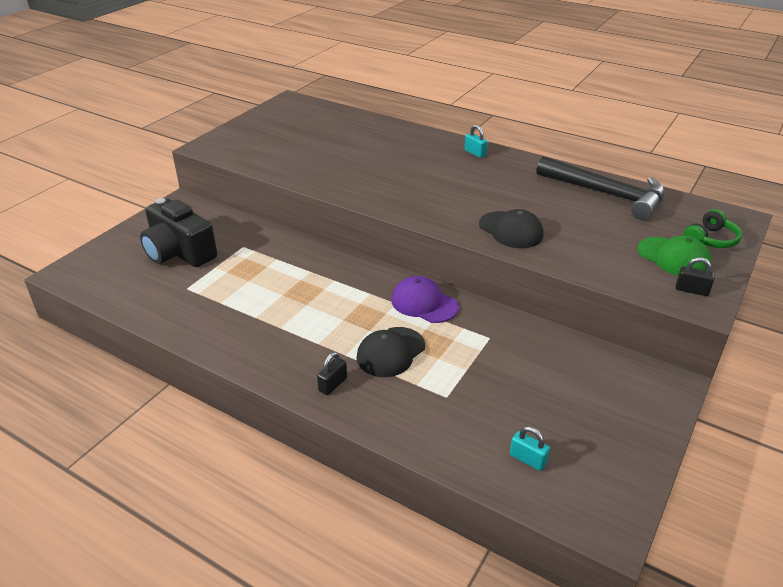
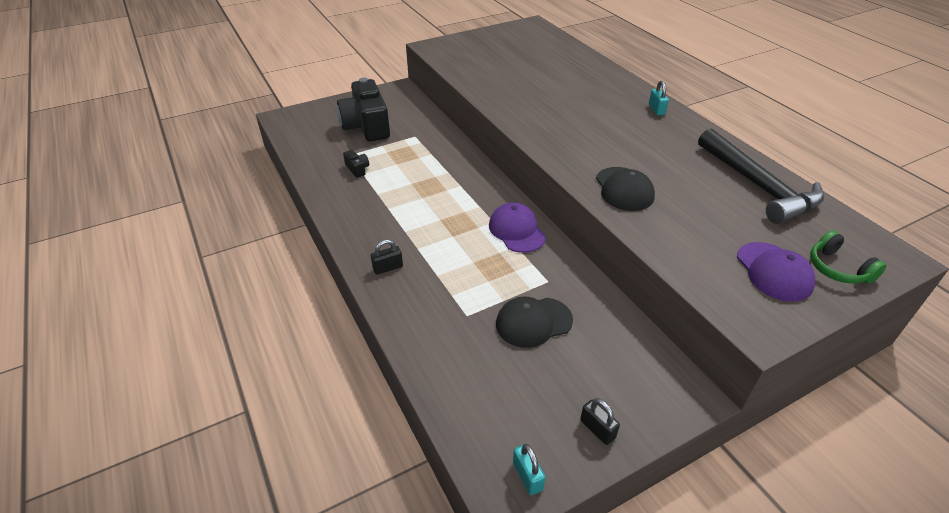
camera: 30 degrees right, 5 degrees up
black cap [356,327,425,377] -> black cap moved to [496,296,573,348]
turquoise padlock [510,426,550,471] -> turquoise padlock moved to [513,444,545,495]
green cap [637,236,712,276] -> purple cap [737,242,815,302]
black padlock [676,257,715,296] -> black padlock moved to [580,398,620,445]
green headphones [683,209,742,248] -> green headphones turned 75 degrees clockwise [810,230,886,284]
none -> black camera [343,150,369,178]

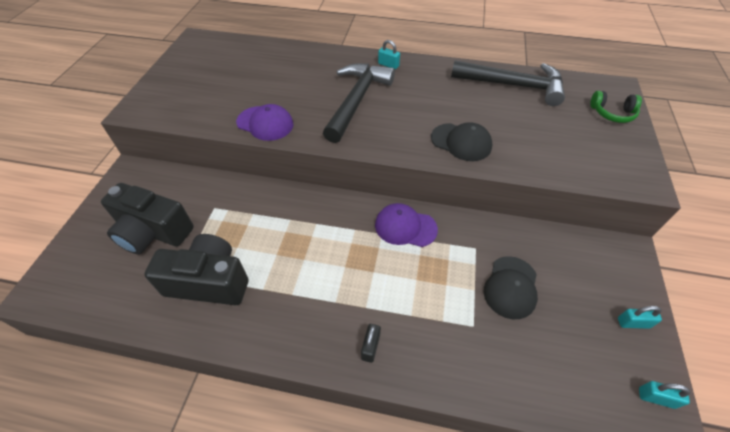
camera: 50 degrees left, 10 degrees up
black camera [343,150,369,178] -> black camera [144,234,248,305], size x2.48
black padlock [580,398,620,445] -> turquoise padlock [618,306,662,329]
purple cap [737,242,815,302] -> purple cap moved to [236,104,294,141]
none -> black hammer [323,63,395,143]

